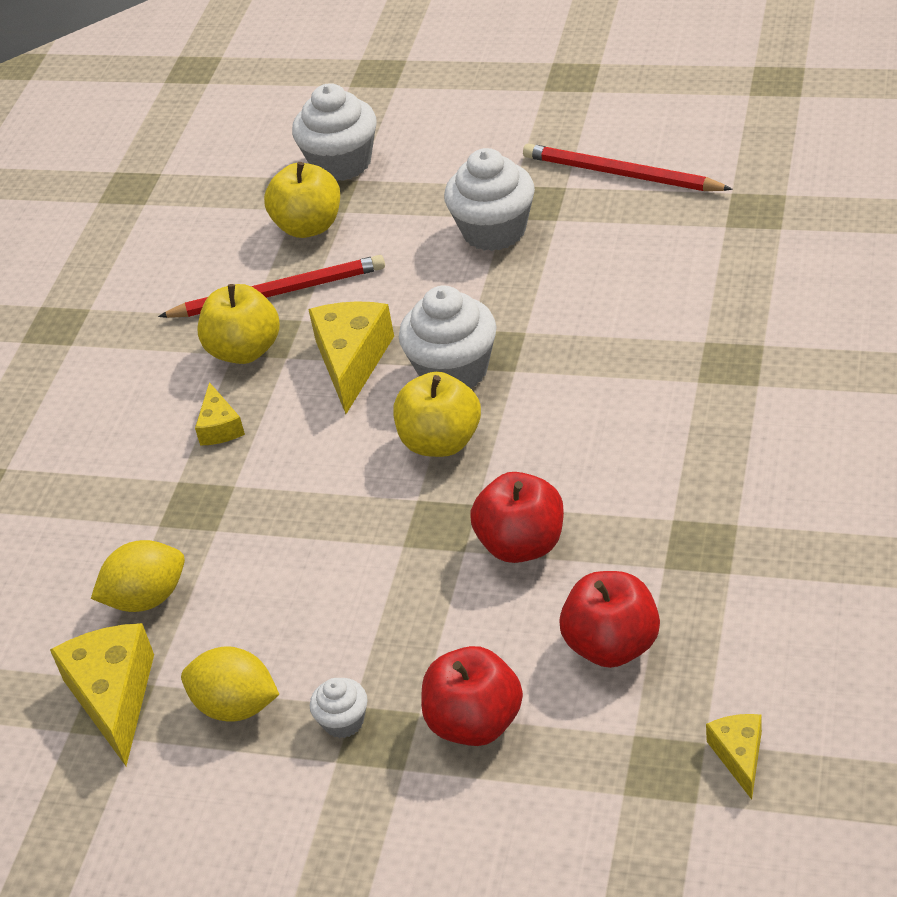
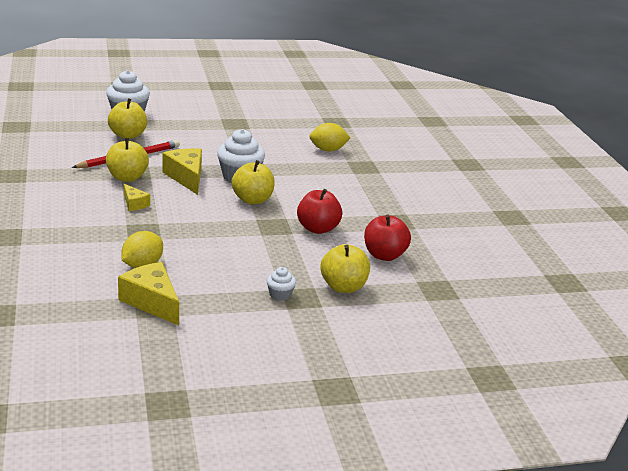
camera: 35 degrees left, 15 degrees down
yellow lemon [181,646,280,722] -> yellow lemon moved to [309,123,350,151]
red apple [421,646,523,746] -> yellow apple [321,244,370,293]
white cupcake [444,148,535,251] -> none
red pencil [523,144,733,191] -> none
yellow cheese [706,714,762,799] -> none

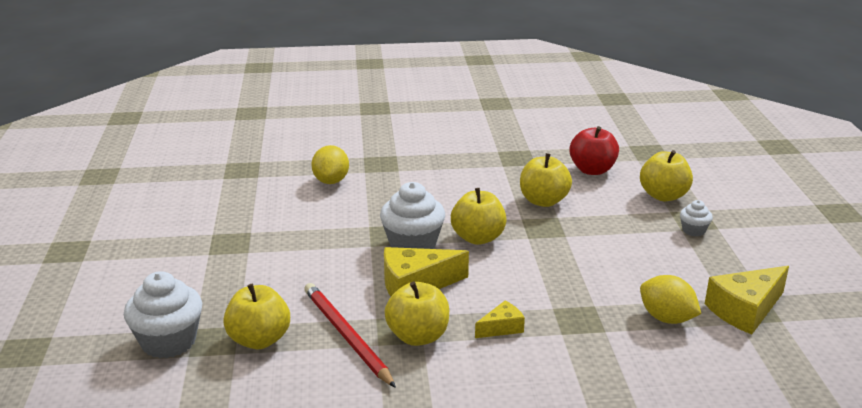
camera: 80 degrees left, 0 degrees up
red apple [297,189,342,234] -> yellow apple [520,153,572,207]

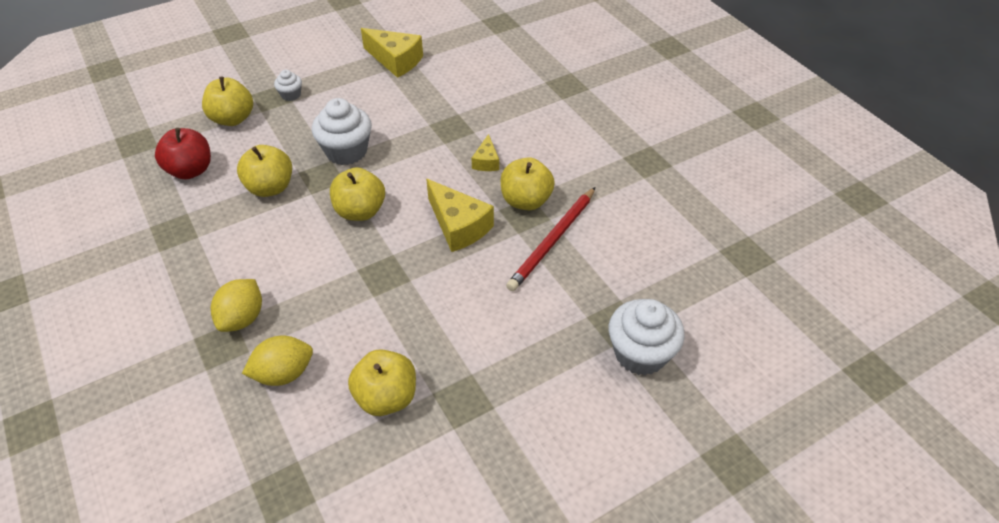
camera: 115 degrees left, 20 degrees up
yellow apple [223,284,290,349] -> yellow apple moved to [348,349,416,416]
white cupcake [380,182,445,249] -> white cupcake moved to [312,98,372,165]
yellow cheese [475,301,525,338] -> yellow cheese turned 120 degrees counterclockwise [472,134,499,171]
yellow lemon [640,275,701,324] -> yellow lemon moved to [211,279,262,332]

